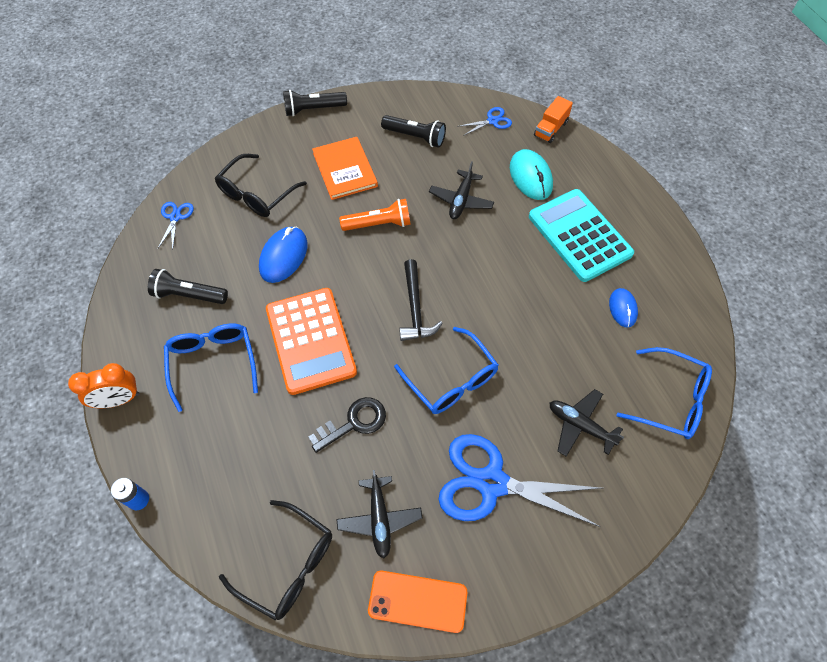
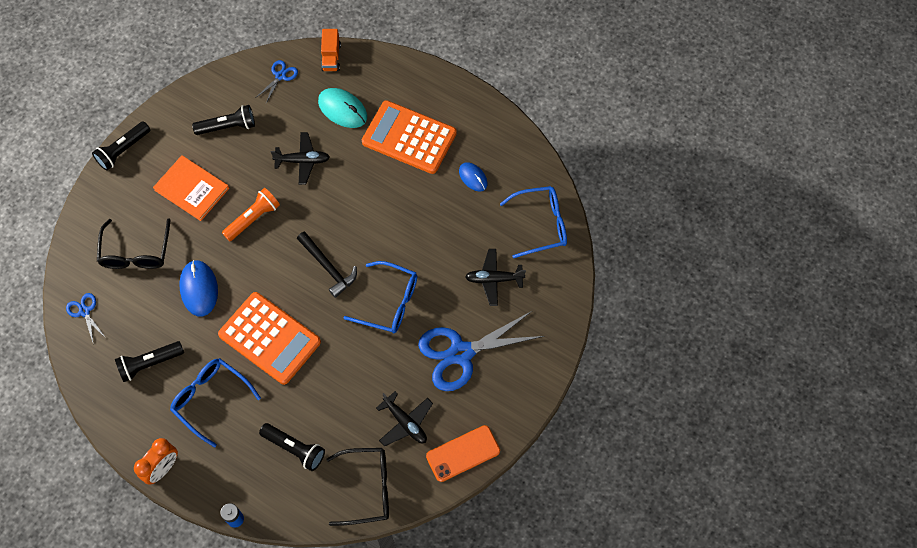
camera: 35 degrees left, 5 degrees up
black key [308,397,386,453] -> none
black plane [429,161,494,219] -> black plane turned 75 degrees counterclockwise [271,132,330,185]
turquoise calculator [529,189,634,282] -> orange calculator [362,100,457,174]
none -> black flashlight [259,423,325,471]

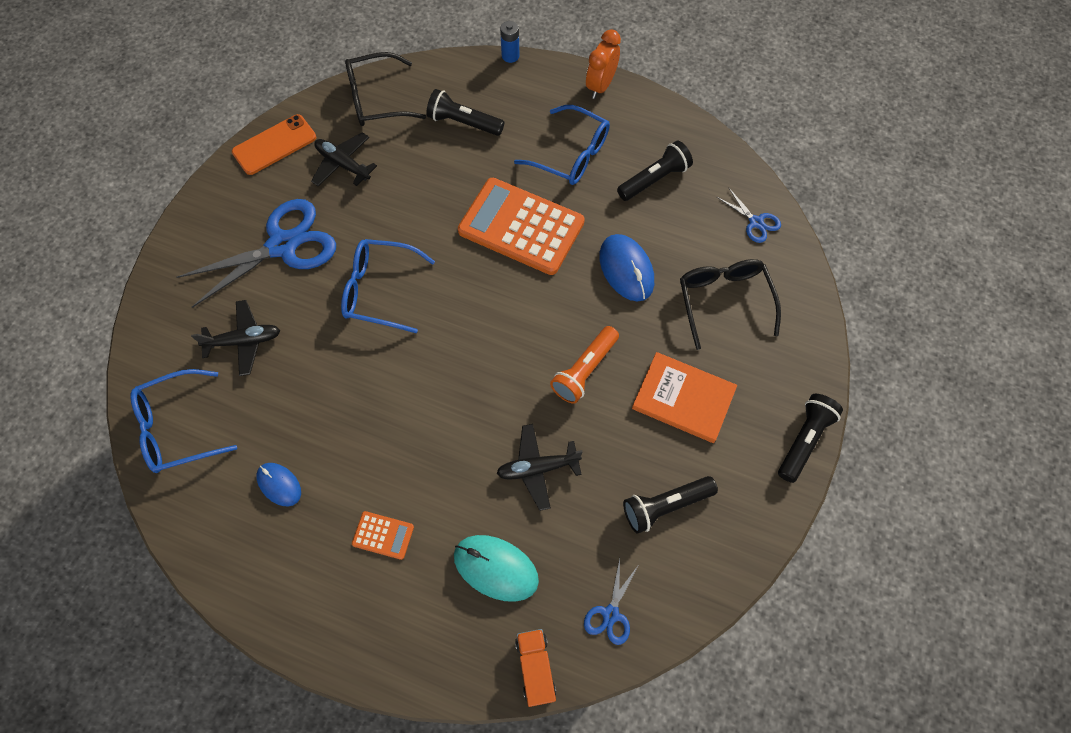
camera: 170 degrees right, 0 degrees up
black hammer [297,232,357,298] -> none
orange calculator [362,100,457,174] -> orange calculator [352,511,414,560], size x0.42

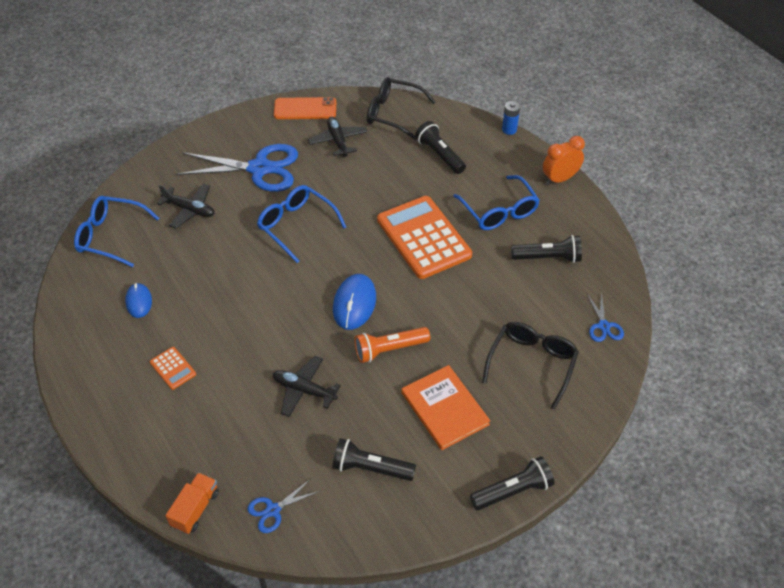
camera: 35 degrees right, 15 degrees down
turquoise mouse [454,535,539,602] -> none
blue mouse [599,234,654,302] -> blue mouse moved to [333,274,376,330]

